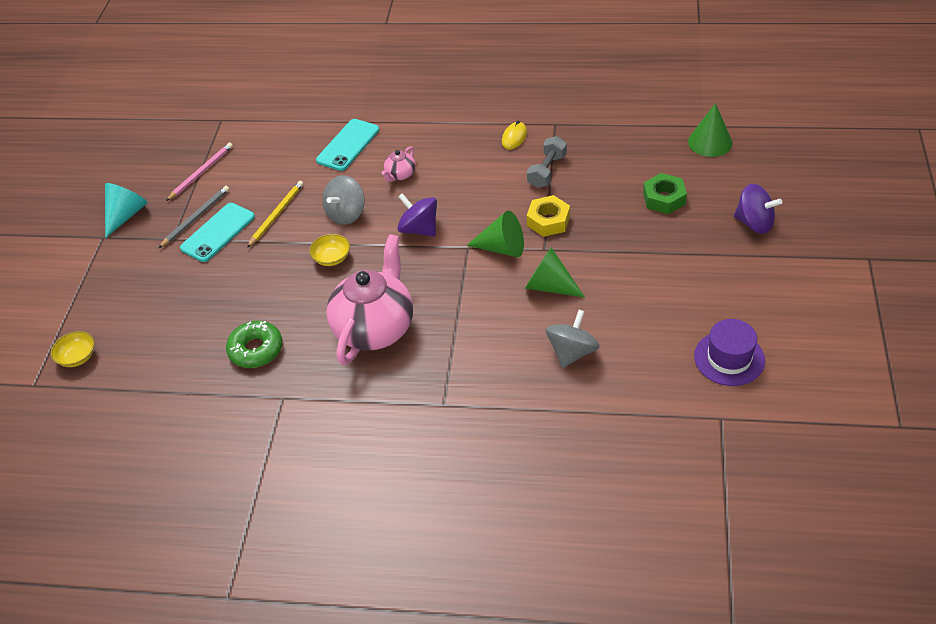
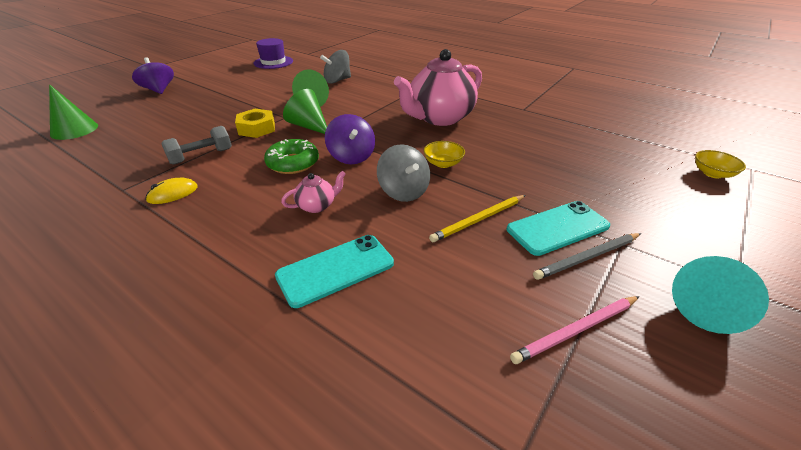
camera: 155 degrees left, 10 degrees down
green donut [226,321,283,368] -> green donut moved to [264,139,319,174]
grey spinning top [322,175,365,225] -> grey spinning top turned 90 degrees clockwise [377,144,430,202]
green nut [643,173,687,214] -> none

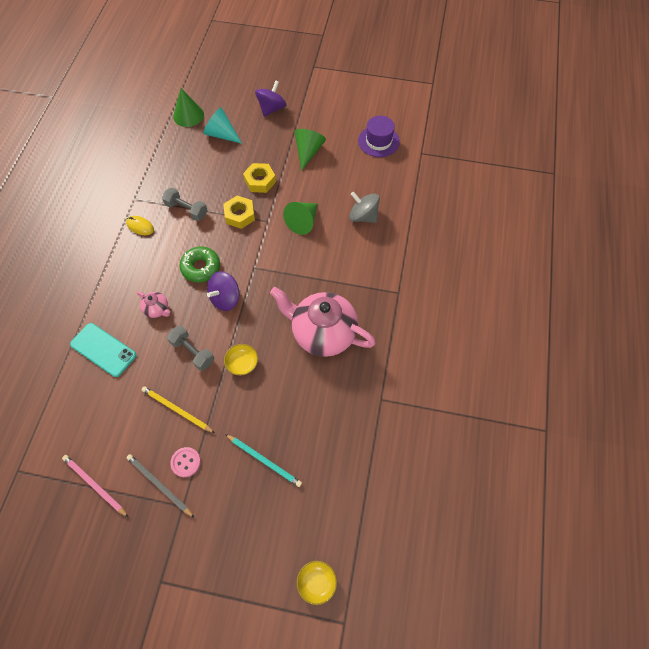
camera: 65 degrees right, 25 degrees up
green cone [283,89,327,134] -> green cone moved to [295,129,326,171]
grey spinning top [377,144,430,202] -> grey dumbbell [167,326,214,371]
turquoise phone [507,201,610,256] -> pink button [170,447,201,477]
turquoise cone [672,256,769,334] -> turquoise cone moved to [203,107,242,144]
none -> turquoise pencil [225,434,302,487]
none -> yellow nut [243,163,276,193]

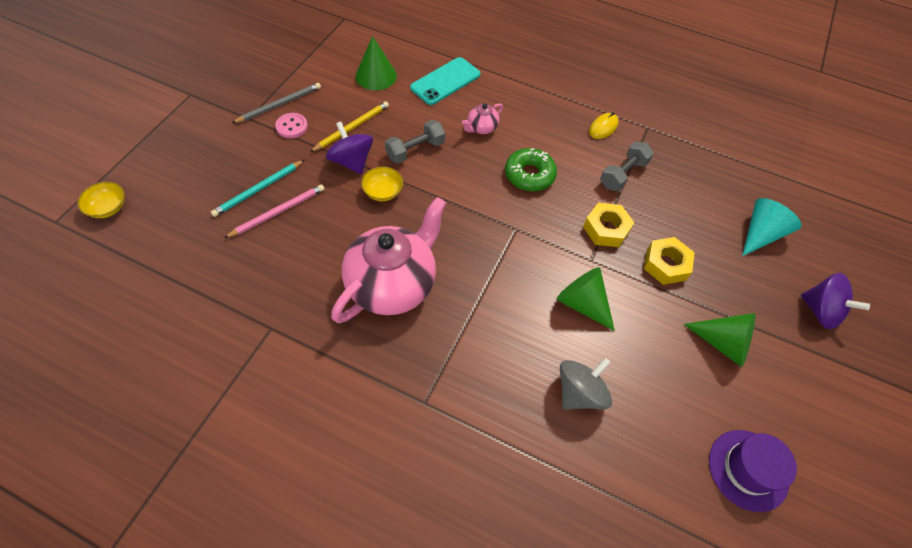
camera: 100 degrees right, 5 degrees down
pink pencil [62,455,128,517] -> pink pencil moved to [224,184,325,238]
green cone [173,88,204,127] -> green cone moved to [355,36,397,90]
purple spinning top [207,271,239,311] -> purple spinning top moved to [326,122,373,174]

